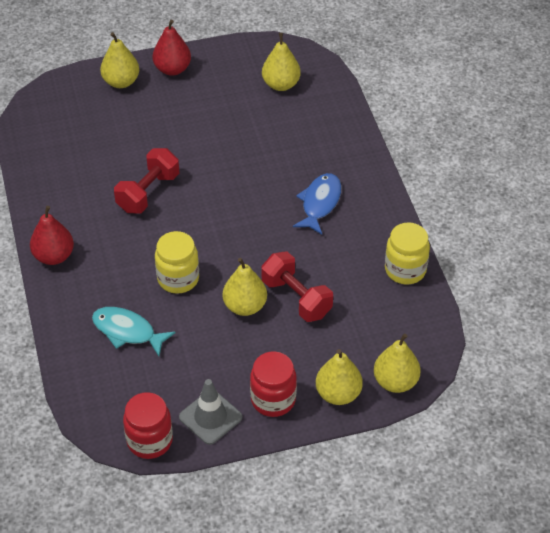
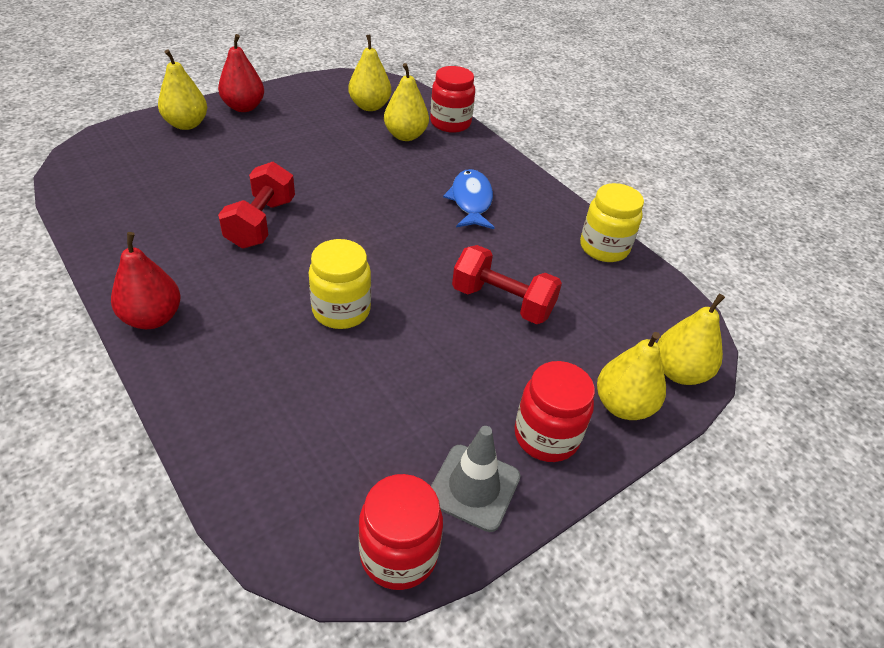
camera: 25 degrees left, 5 degrees down
turquoise fish [92,307,176,356] -> none
yellow pear [223,258,267,316] -> yellow pear moved to [384,63,429,141]
none -> red jar [430,66,475,133]

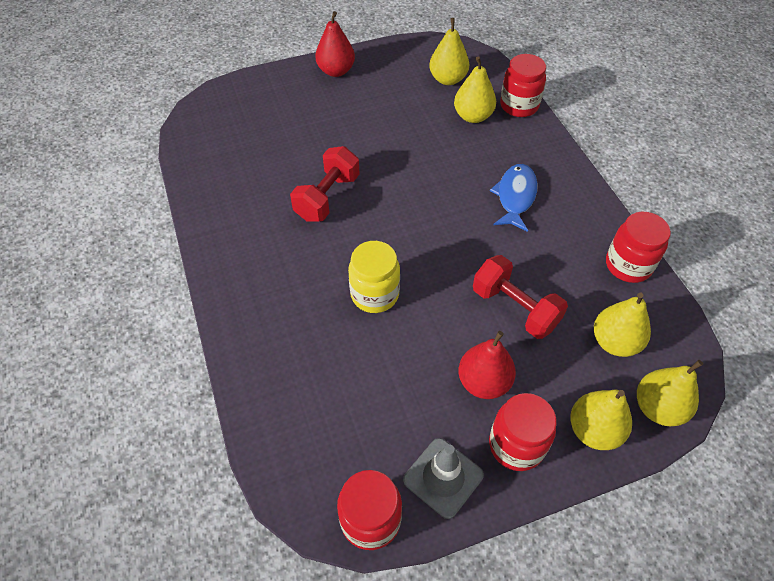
camera: 20 degrees right, 10 degrees up
red pear [111,232,181,329] -> red pear moved to [458,331,516,399]
yellow pear [158,49,207,130] -> yellow pear moved to [594,293,651,357]
yellow jar [580,183,644,262] -> red jar [606,212,671,283]

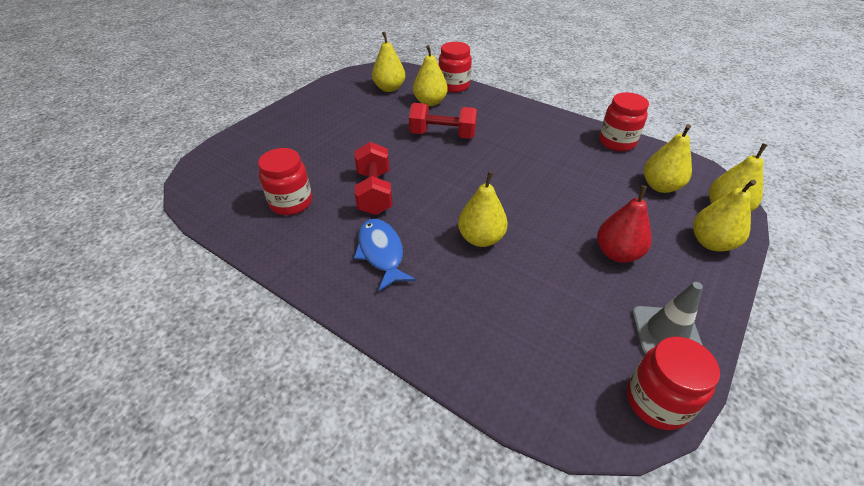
camera: 35 degrees left, 10 degrees down
red pear [315,11,355,77] -> none
yellow jar [348,241,400,313] -> yellow pear [458,171,508,247]
red dumbbell [473,255,568,339] -> red dumbbell moved to [409,103,477,139]
red jar [489,393,556,471] -> red jar moved to [258,148,312,215]
blue fish [490,164,538,232] -> blue fish moved to [354,219,416,292]

